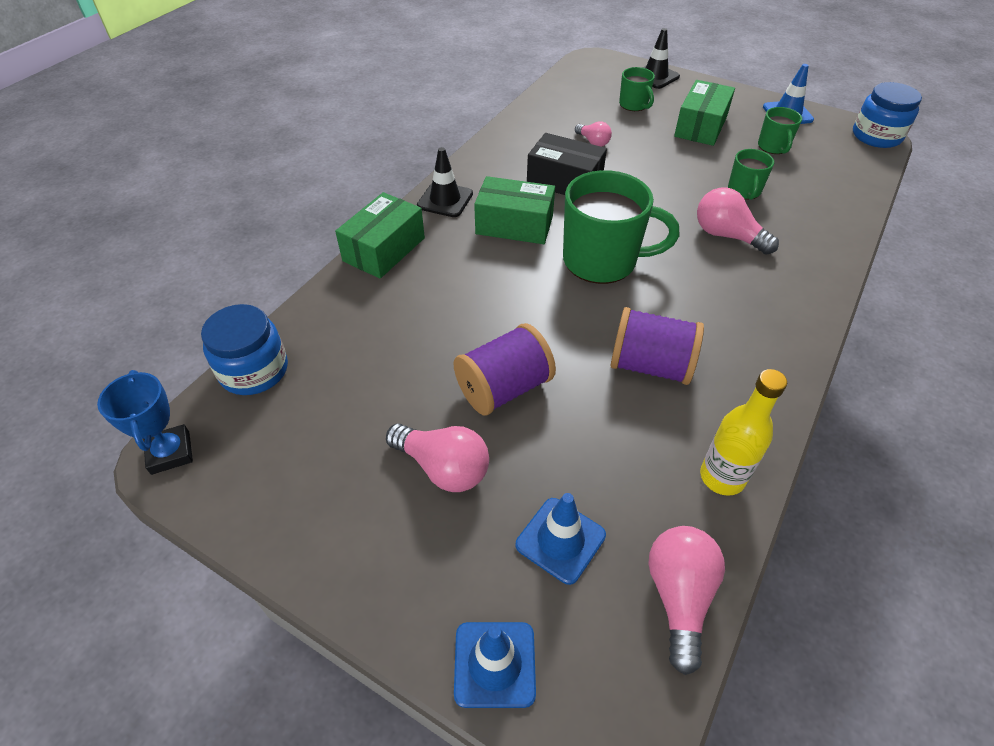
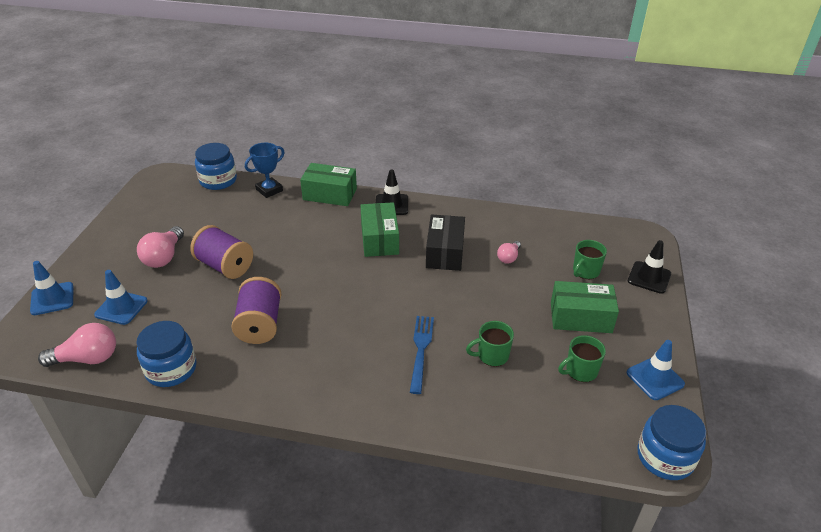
camera: 70 degrees right, 10 degrees down
blue trophy [97,370,193,475] -> blue trophy moved to [245,143,285,198]
green mug [563,170,680,284] -> none
pink light bulb [697,187,779,255] -> blue fork [410,316,434,394]
yellow bottle [700,369,787,496] -> blue jar [136,321,197,387]

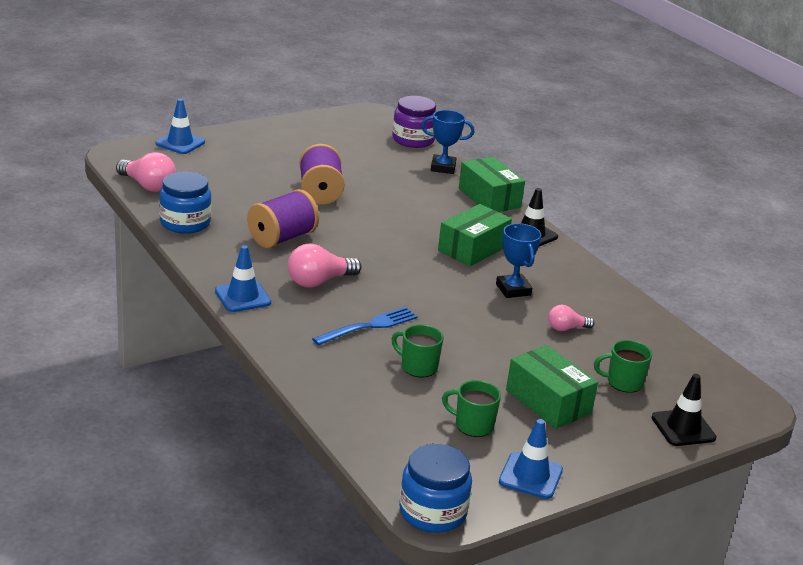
camera: 45 degrees right, 10 degrees down
blue traffic cone [94,270,148,325] -> blue traffic cone moved to [215,245,271,312]
pink light bulb [137,226,184,268] -> pink light bulb moved to [288,244,362,288]
blue jar [195,143,237,190] -> purple jar [392,96,436,148]
black box [426,214,465,271] -> blue trophy [496,223,541,298]

